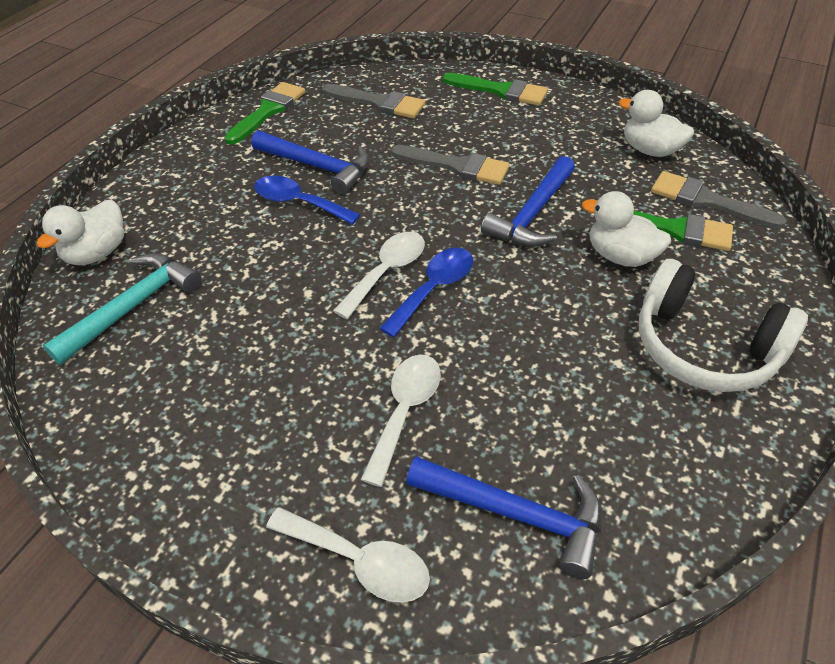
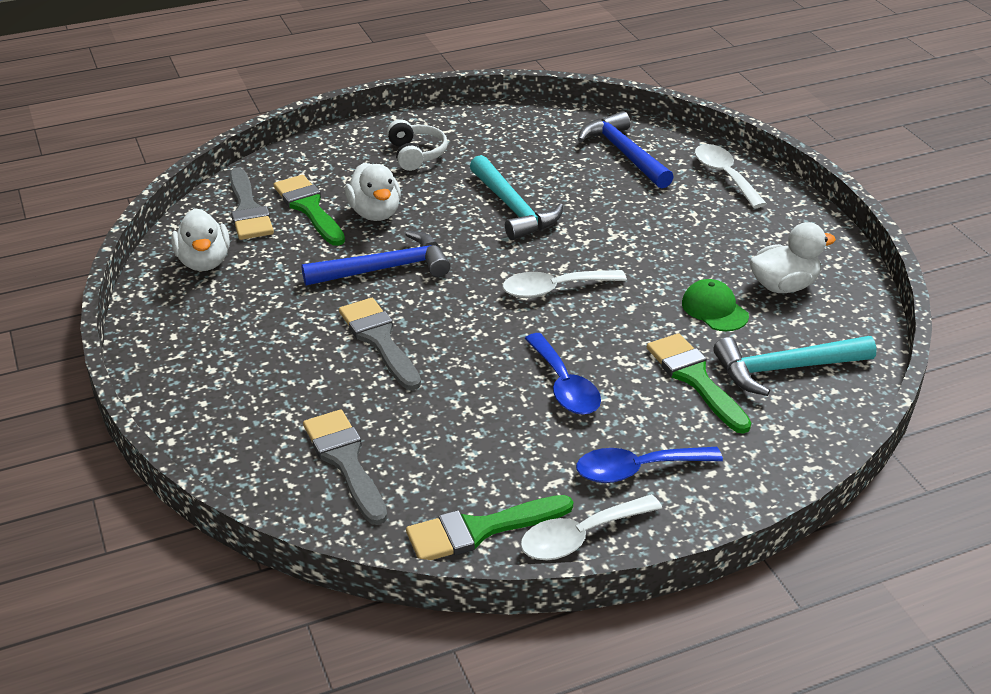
camera: 140 degrees left, 10 degrees down
white duck [36,200,124,265] -> white duck moved to [750,222,836,293]
blue hammer [251,131,370,195] -> none
white spoon [360,354,441,487] -> white spoon moved to [521,494,662,560]
blue spoon [379,248,473,337] -> blue spoon moved to [576,447,723,483]
green brush [443,73,548,106] -> green brush moved to [647,333,751,434]
white headphones [639,259,808,392] -> white headphones [387,119,448,171], size x0.56
none -> turquoise hammer [470,155,563,240]
none -> green cap [682,279,749,331]

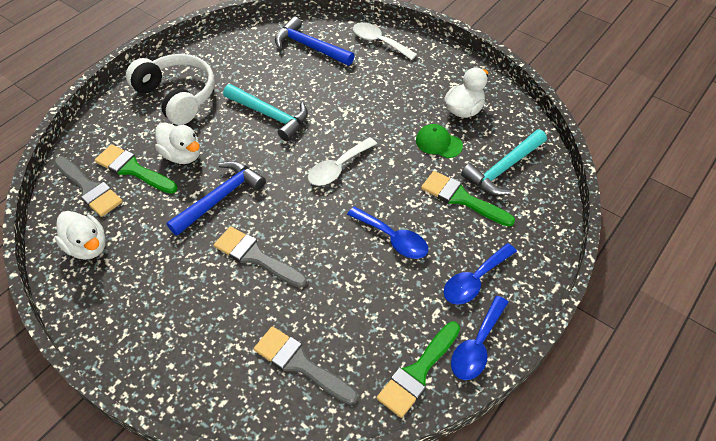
camera: 30 degrees left, 15 degrees up
white headphones [387,119,448,171] -> white headphones [126,54,215,125], size x1.77
white spoon [521,494,662,560] -> blue spoon [451,296,508,380]

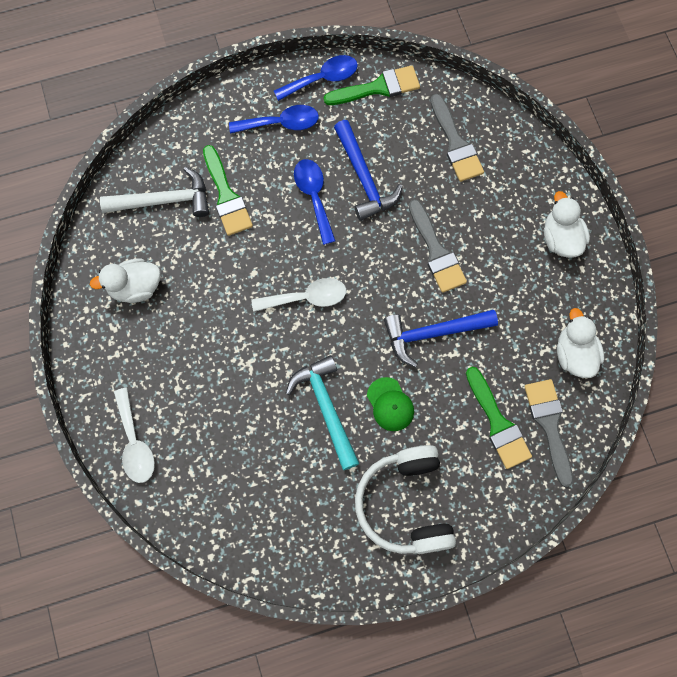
camera: 145 degrees left, 20 degrees up
white duck [155,122,200,164] -> white duck moved to [544,191,590,258]
blue hammer [275,17,355,65] -> blue hammer moved to [334,120,403,221]
green cap [416,124,463,158] -> green cap moved to [367,377,414,431]
turquoise hammer [461,129,547,196] -> white hammer [100,167,209,217]

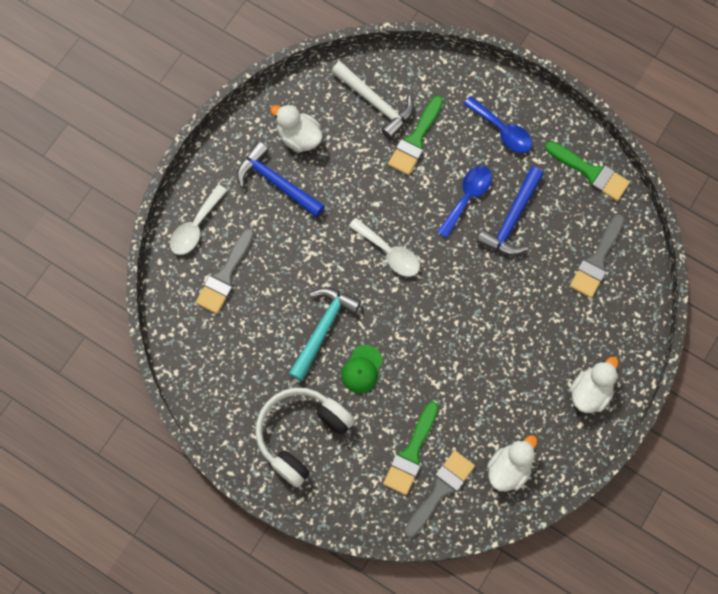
camera: 50 degrees right, 0 degrees up
blue spoon [274,55,358,101] -> none
blue hammer [384,310,498,367] -> blue hammer moved to [237,141,325,217]
grey brush [409,199,467,293] -> grey brush moved to [196,228,254,314]

